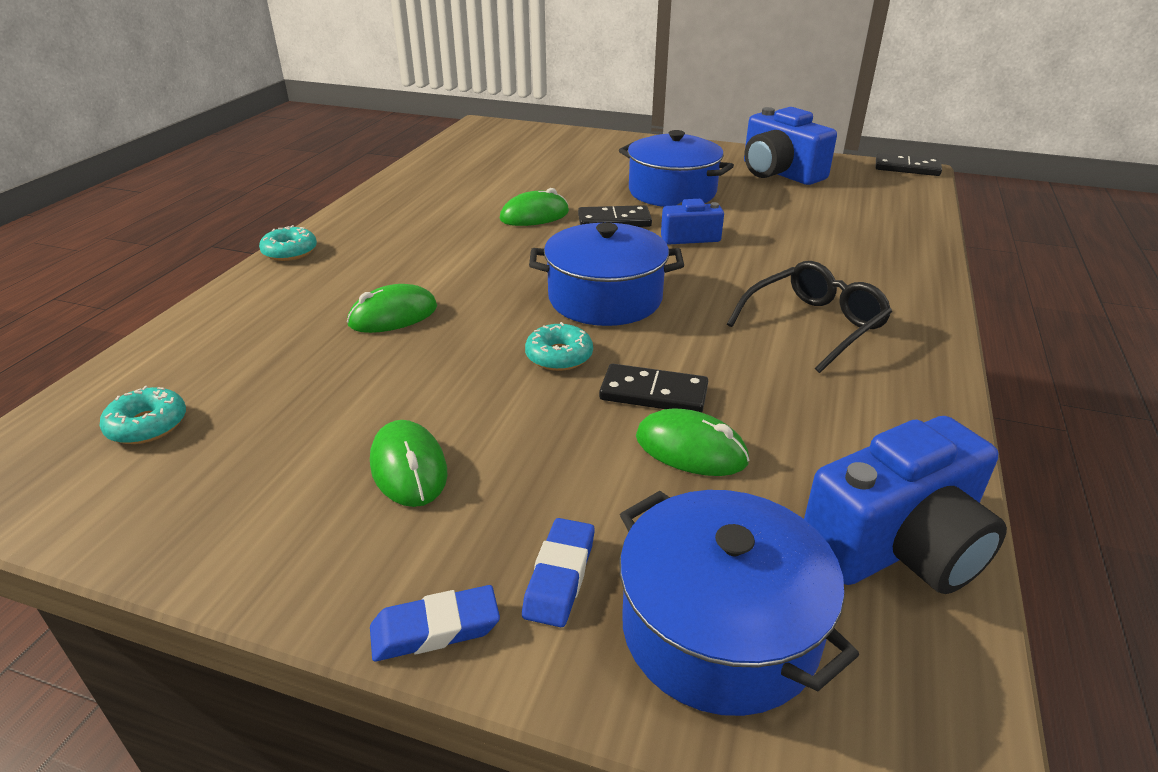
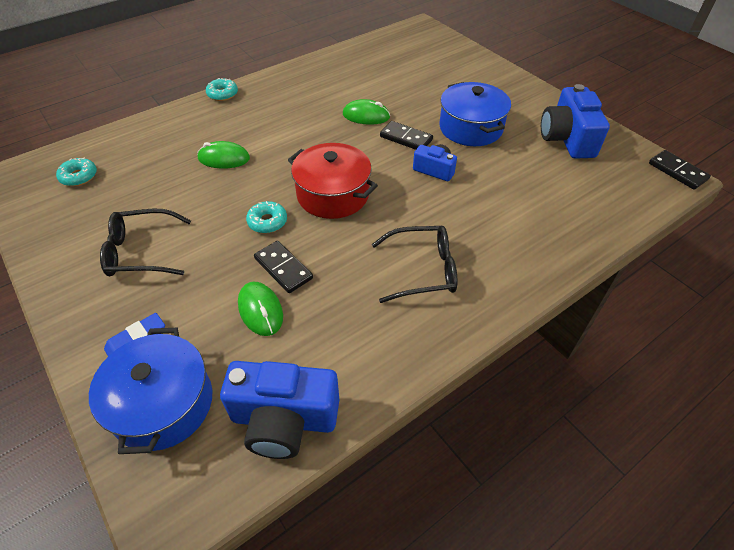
camera: 35 degrees right, 15 degrees up
green mouse [370,420,448,507] -> black glasses [100,209,191,276]
blue eraser [370,585,500,662] -> none
blue pot [529,223,684,326] -> red pot [288,143,378,219]

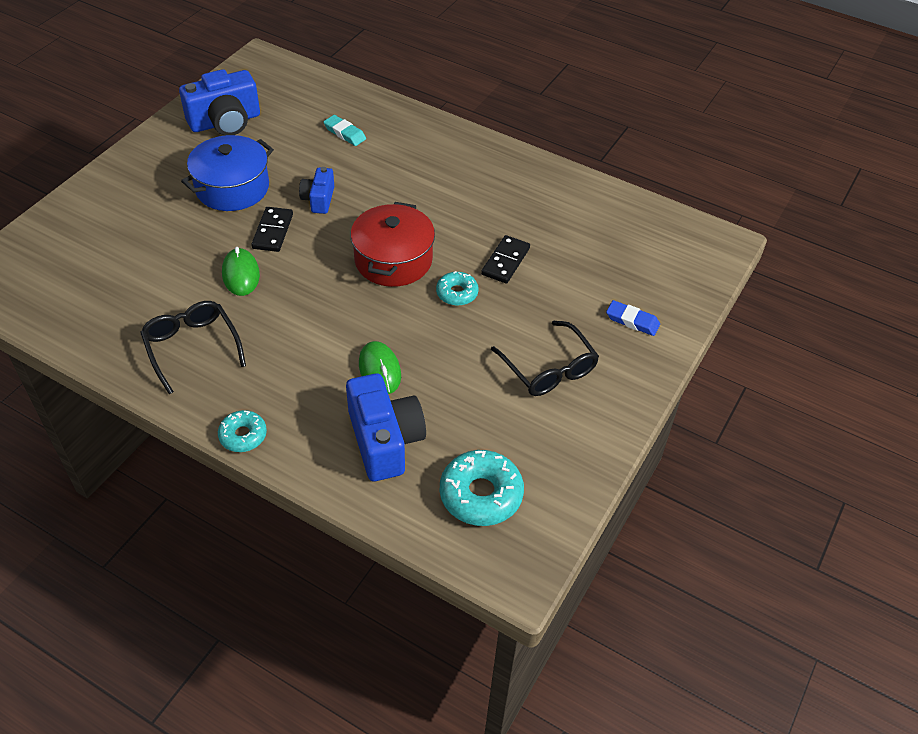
camera: 115 degrees left, 0 degrees up
turquoise donut [56,157,97,186] -> turquoise donut [440,450,524,526], size x1.69
blue pot [89,328,212,454] -> none
blue camera [220,361,339,459] -> blue camera moved to [346,373,426,481]
green mouse [238,281,283,336] -> none
black glasses [372,226,457,303] -> black glasses moved to [140,301,246,394]
black domino [649,150,711,190] -> none
none -> turquoise eraser [324,115,366,146]

